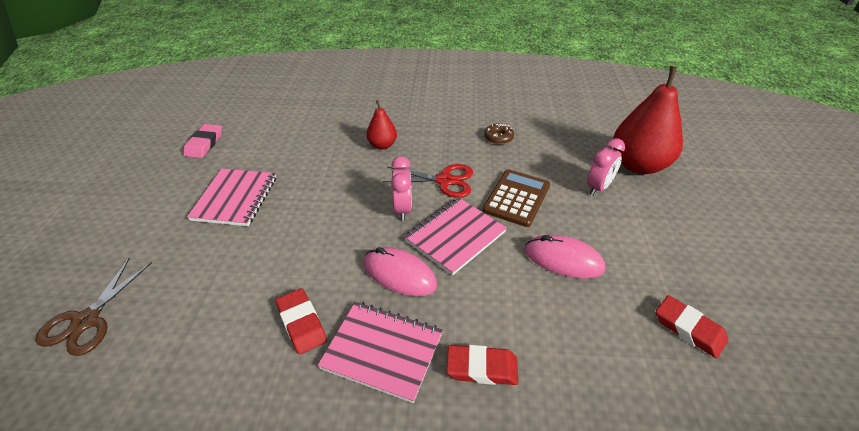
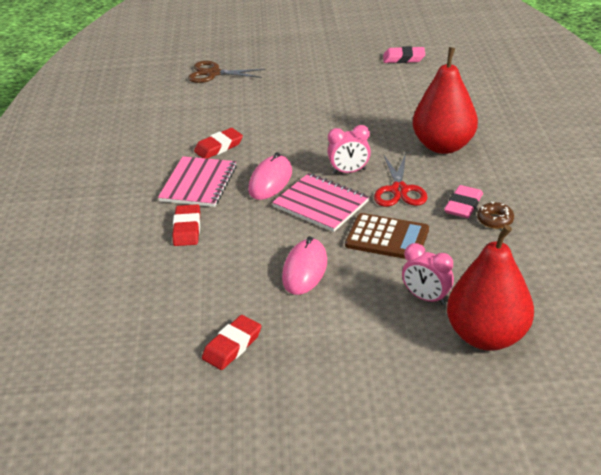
camera: 85 degrees right, 5 degrees down
pink notebook [187,168,276,226] -> none
red pear [366,100,397,149] -> red pear [413,47,478,154], size x1.98
none -> pink eraser [444,185,483,218]

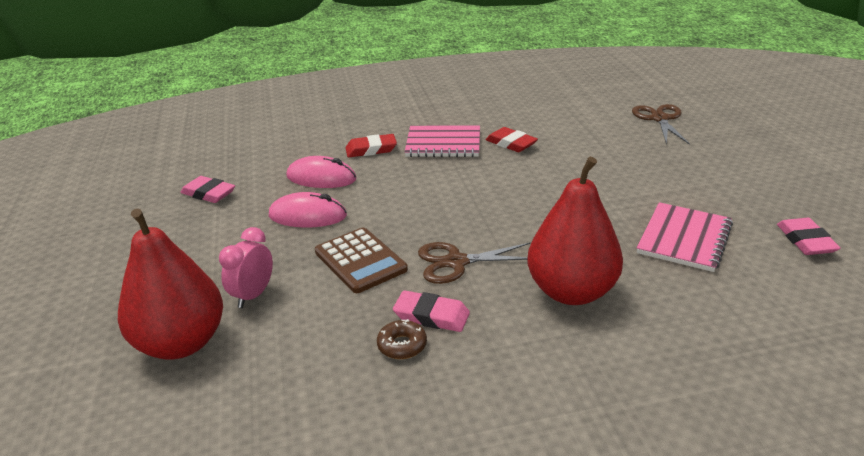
camera: 80 degrees right, 5 degrees down
red eraser [202,315,261,370] -> pink eraser [181,176,235,203]
pink mouse [248,152,292,200] -> pink mouse moved to [286,156,356,188]
pink notebook [272,173,369,232] -> pink notebook moved to [637,202,733,272]
pink clock [327,125,371,174] -> none
brown calculator [345,213,429,259] -> brown calculator turned 45 degrees counterclockwise [315,228,408,293]
red scissors [374,153,428,207] -> brown scissors [418,242,531,284]

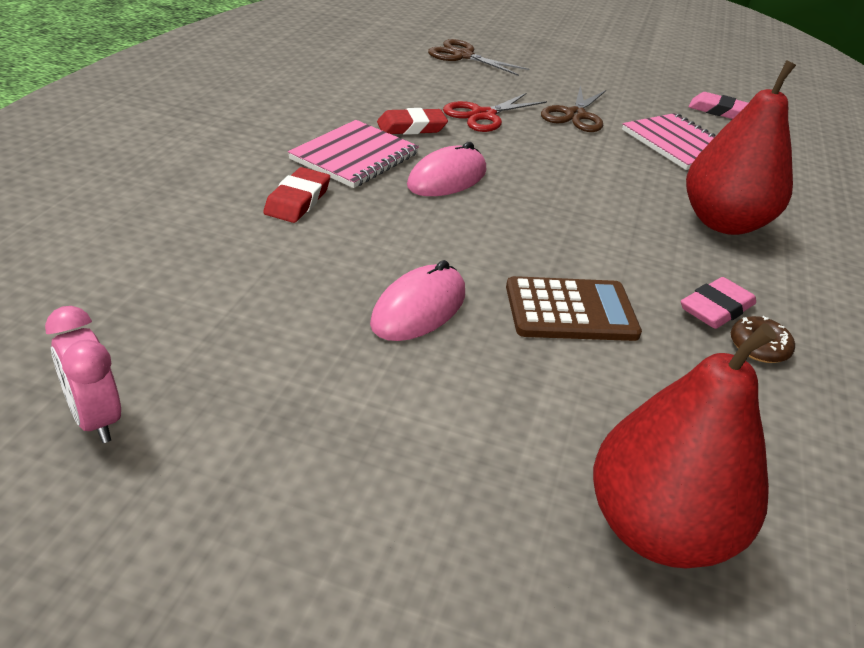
camera: 65 degrees left, 5 degrees up
pink eraser [181,176,235,203] -> none
pink clock [219,227,273,308] -> pink clock moved to [45,306,121,443]
pink mouse [286,156,356,188] -> pink mouse moved to [407,142,486,196]
brown scissors [418,242,531,284] -> brown scissors moved to [541,85,606,132]
none -> red scissors [443,93,547,132]

